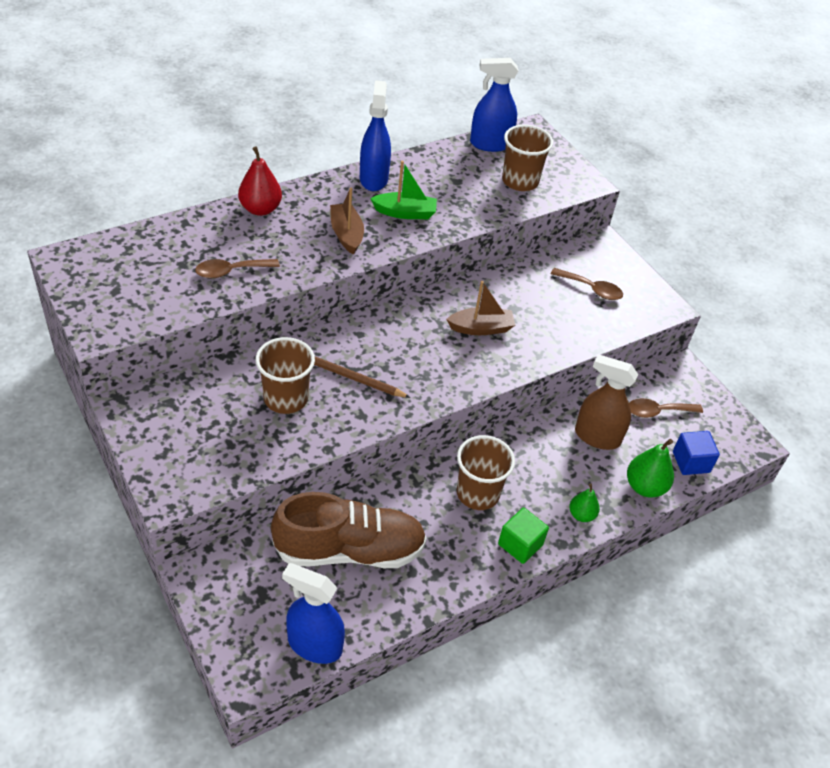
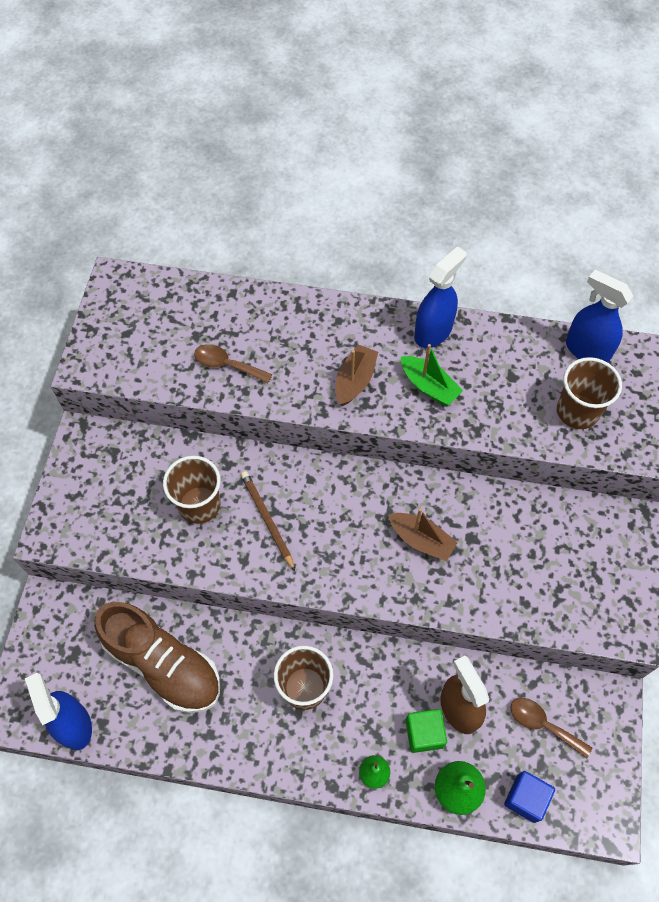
camera: 45 degrees right, 15 degrees up
red pear [238,146,282,216] -> none
green cube [498,508,549,564] -> green cube moved to [405,709,447,753]
brown spoon [551,268,623,300] -> none

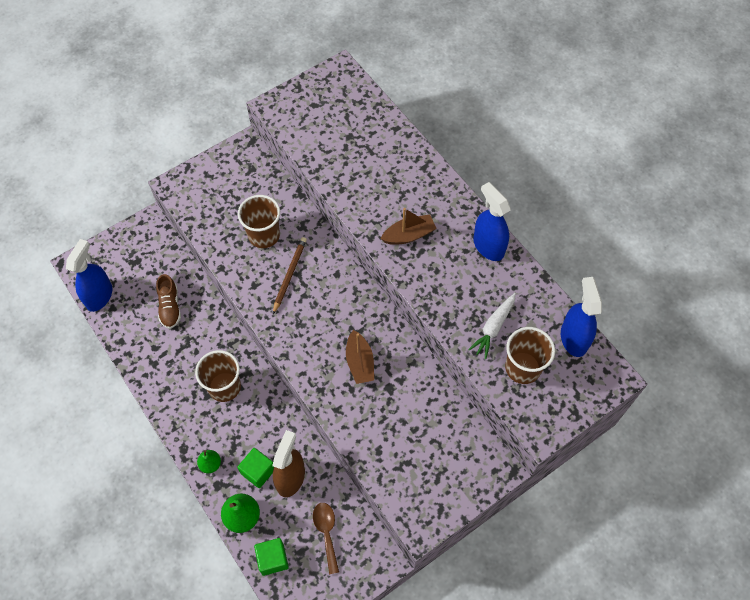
camera: 45 degrees right, 0 degrees up
brown shoe [94,602,220,713] -> brown shoe [156,274,181,329], size x0.51
brown spoon [194,344,273,384] -> none
green boat [401,344,463,406] -> none
blue spray bottle [414,246,467,348] -> blue spray bottle turned 120 degrees counterclockwise [473,182,511,261]
blue cube [504,771,555,823] -> green cube [254,538,289,576]
none -> white carrot [468,293,516,359]

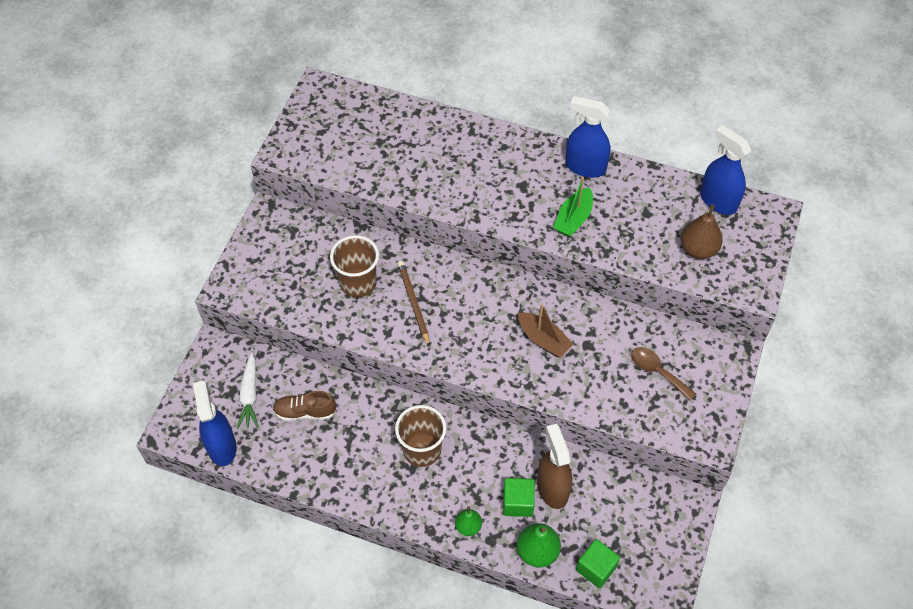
camera: 35 degrees left, 5 degrees down
brown shoe [156,274,181,329] -> brown shoe turned 135 degrees clockwise [273,391,337,421]
brown spoon [313,503,339,575] -> brown spoon moved to [631,347,696,401]
brown boat [381,208,437,245] -> none
white carrot [468,293,516,359] -> white carrot moved to [237,352,259,429]
brown cup [505,327,555,384] -> brown pear [680,204,723,259]
none -> green boat [553,177,593,237]

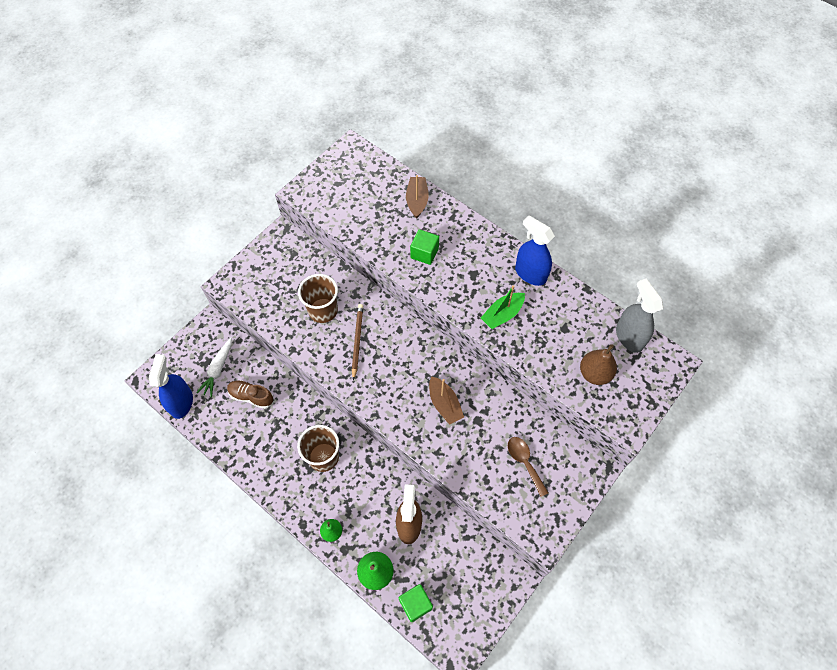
camera: 20 degrees right, 5 degrees up
green cube [503,478,535,517] -> green cube moved to [410,229,439,265]
blue spray bottle [700,125,751,215] -> grey spray bottle [616,279,663,353]
none -> brown boat [406,175,429,219]

